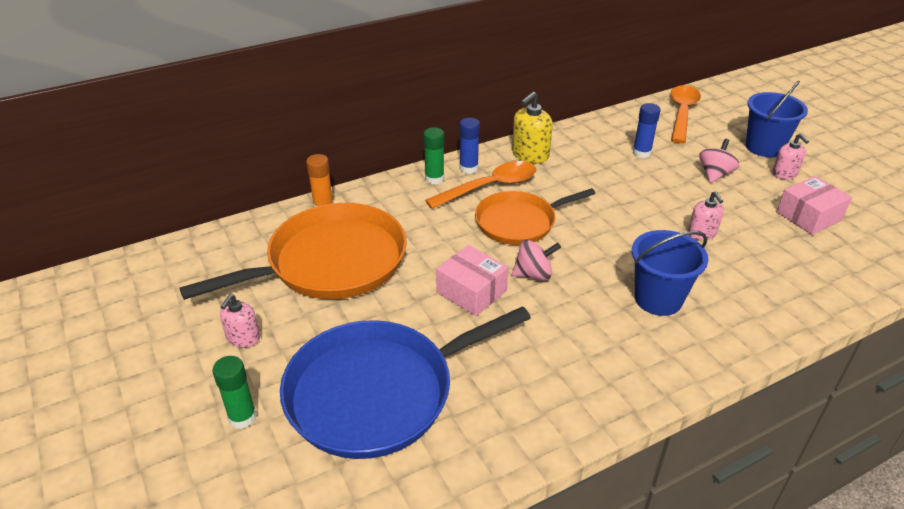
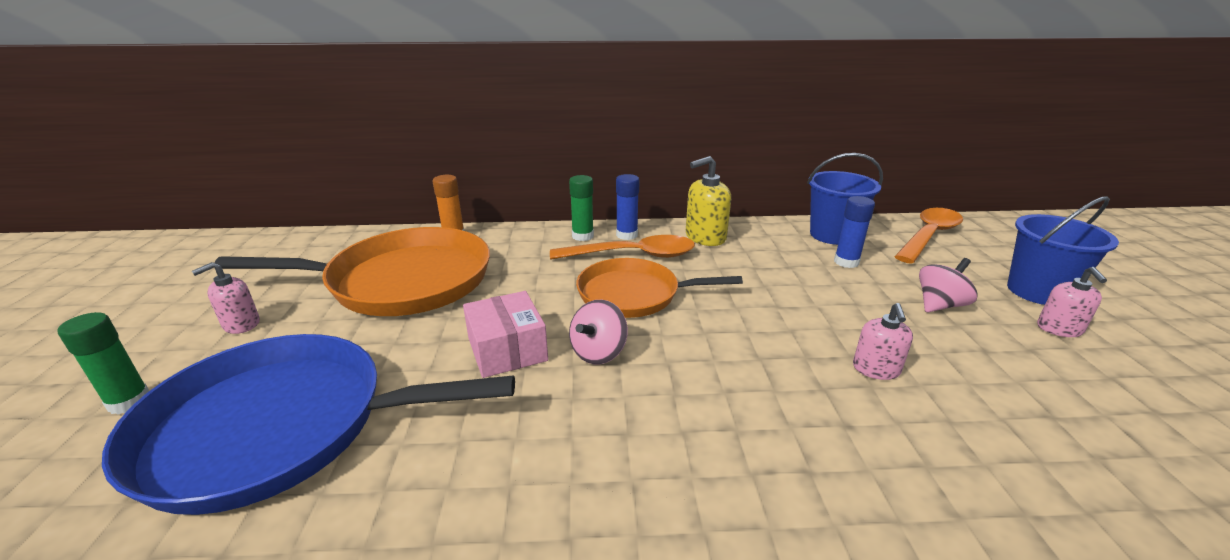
camera: 25 degrees right, 10 degrees down
pink spinning top [512,239,561,281] -> pink spinning top turned 105 degrees clockwise [569,300,628,364]
blue bucket [632,230,708,316] -> blue bucket moved to [807,153,883,245]
pink box [777,176,852,235] -> none

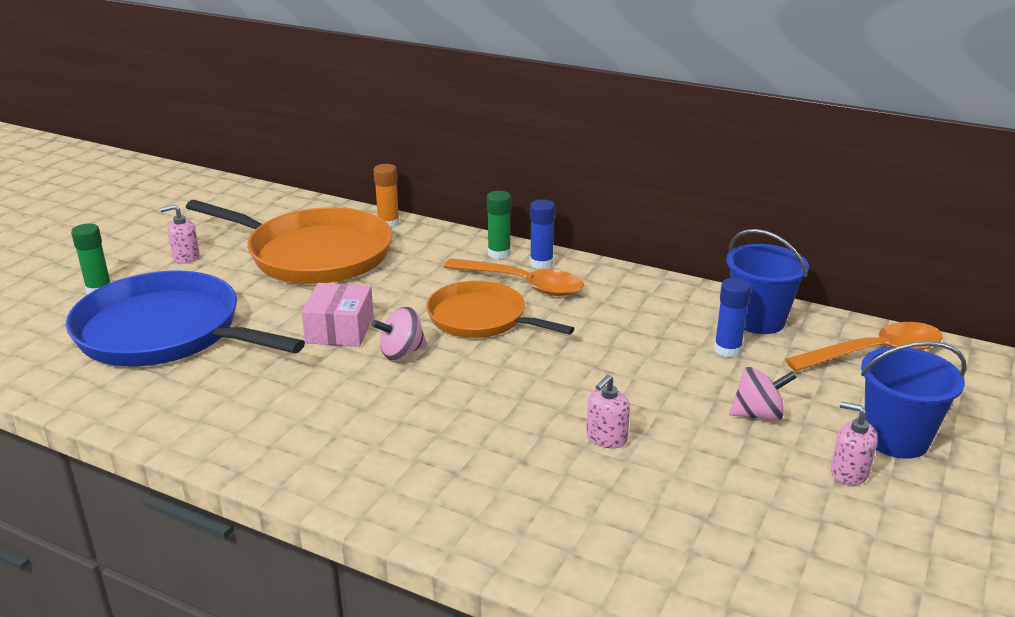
camera: 30 degrees right, 0 degrees up
yellow soap dispenser [686,156,731,246] -> none
pink soap dispenser [1037,267,1107,337] -> pink soap dispenser turned 90 degrees clockwise [831,402,878,486]

